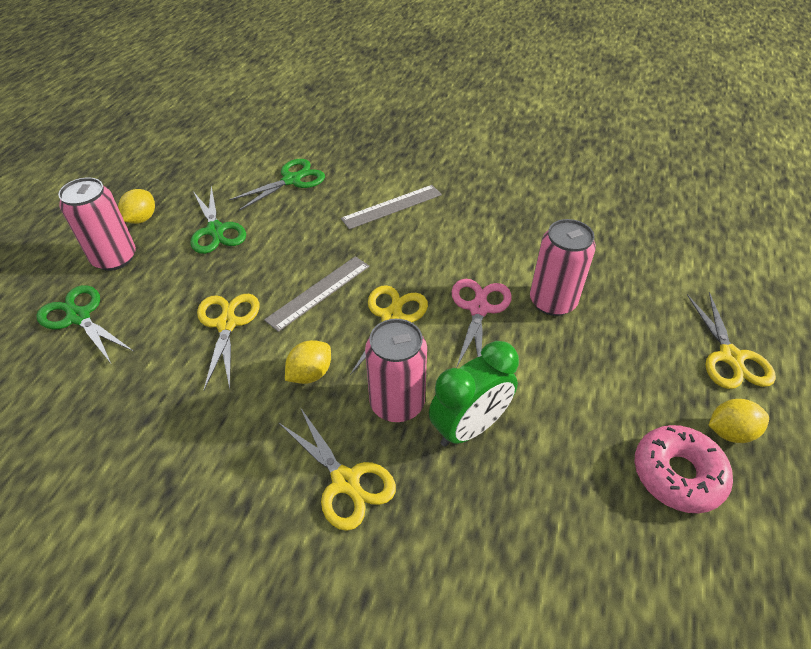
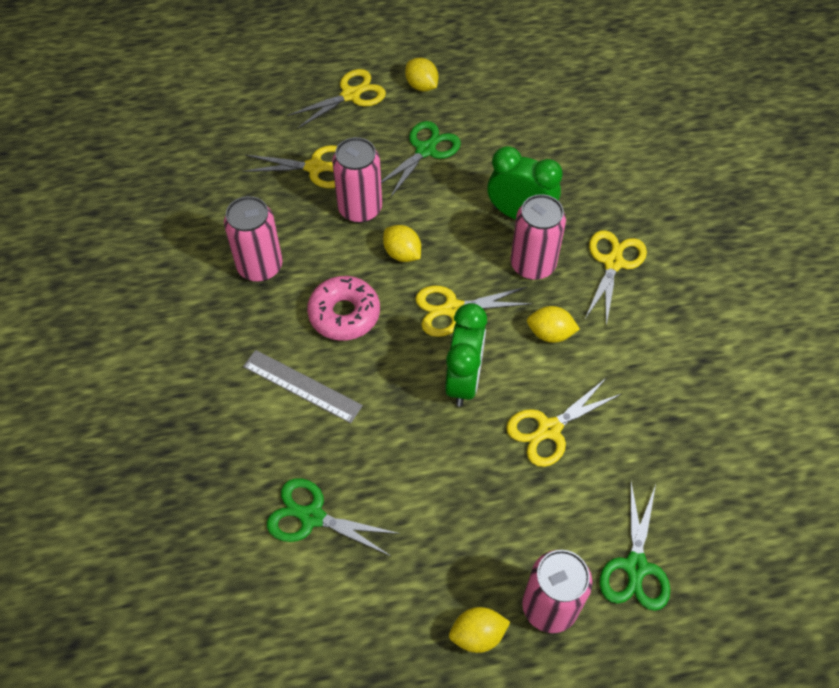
camera: 120 degrees left, 10 degrees up
green scissors [190,186,246,254] -> green scissors moved to [381,121,461,198]
grey ruler [264,256,370,332] -> green clock [445,303,487,407]
pink scissors [452,279,512,368] -> yellow lemon [383,225,421,262]
pink donut [635,425,733,513] -> pink donut moved to [307,276,380,341]
none -> pink can [224,196,283,282]
none -> yellow scissors [242,145,337,188]

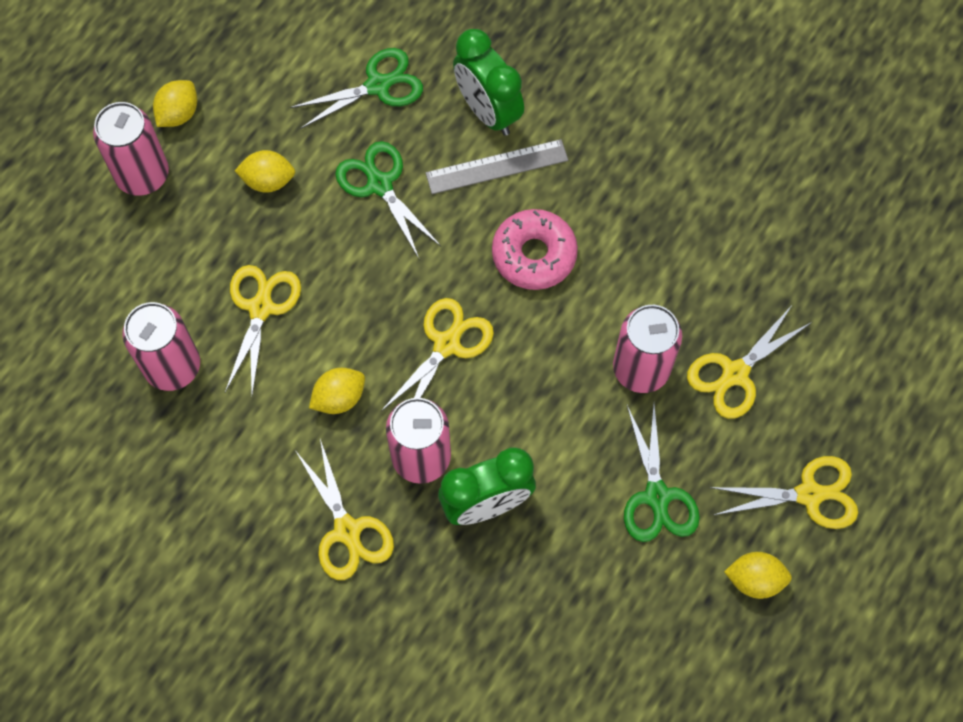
camera: 135 degrees right, 10 degrees up
pink can [224,196,283,282] -> pink can moved to [122,302,200,391]
yellow scissors [287,69,386,129] -> yellow scissors turned 105 degrees counterclockwise [709,456,858,529]
yellow lemon [383,225,421,262] -> yellow lemon moved to [235,150,295,193]
green clock [445,303,487,407] -> green clock moved to [453,29,524,136]
green scissors [599,482,670,611] -> green scissors moved to [335,141,441,258]

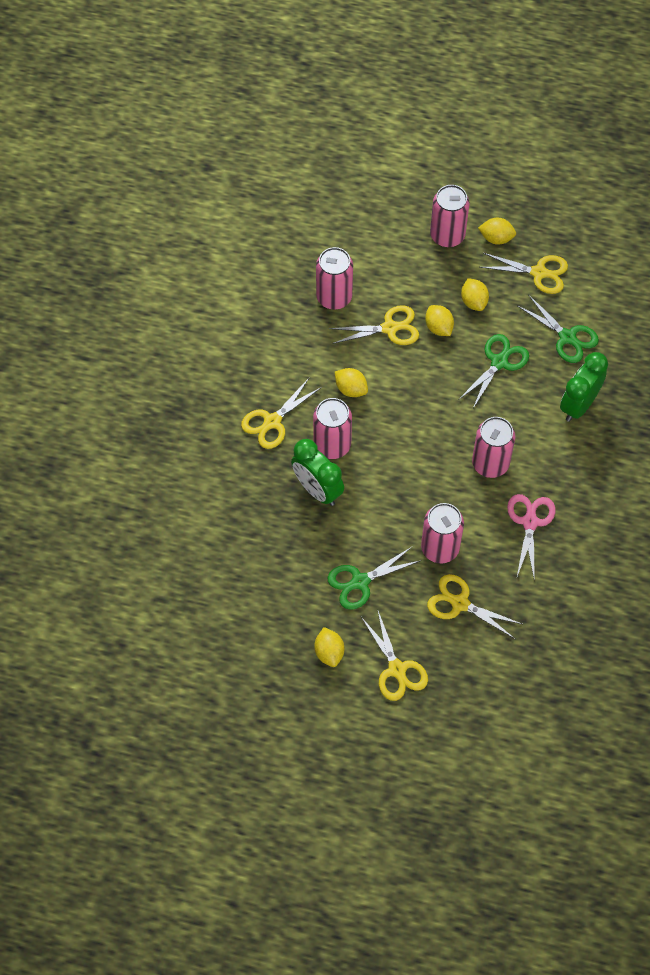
camera: 70 degrees right, 5 degrees down
yellow scissors [381,298,494,411] -> yellow scissors moved to [480,253,568,294]
grey ruler [426,139,568,194] -> none
pink donut [492,209,578,290] -> pink can [472,417,515,478]
none -> yellow lemon [425,305,454,336]
none -> pink scissors [507,494,555,581]

